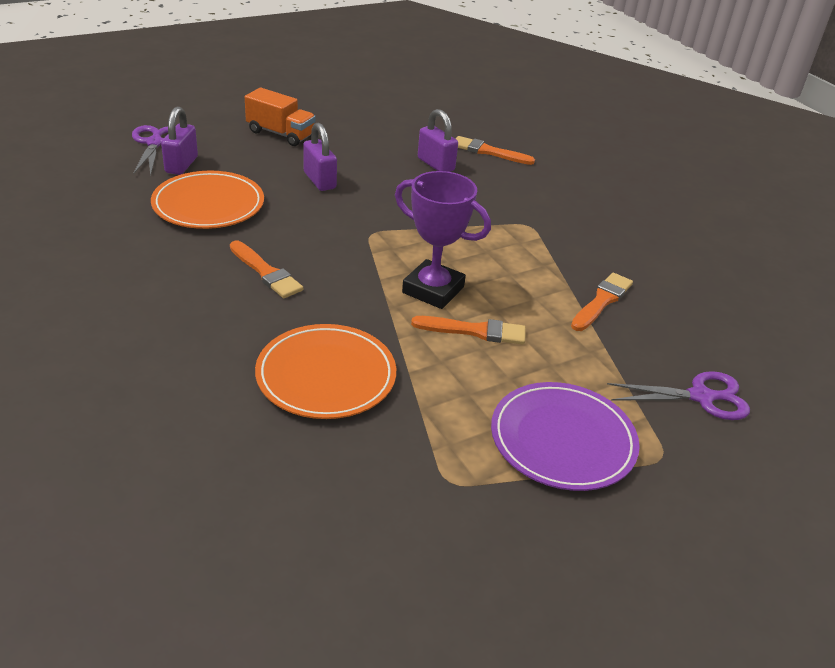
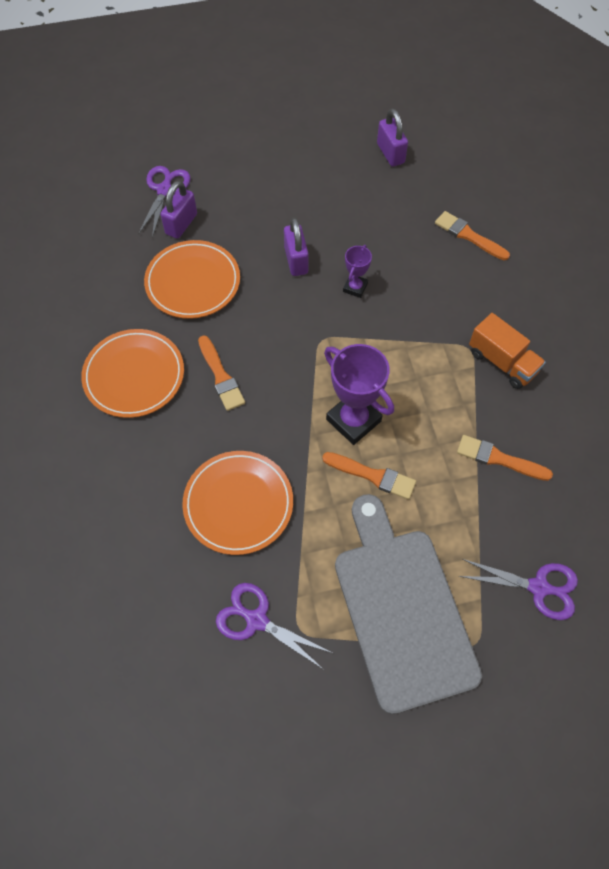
camera: 20 degrees right, 25 degrees up
orange truck [245,88,316,146] -> orange truck moved to [469,313,546,389]
purple padlock [418,109,458,172] -> purple padlock moved to [377,109,408,167]
purple plate [491,382,640,491] -> grey cutting board [335,494,482,714]
orange brush [571,273,633,331] -> orange brush turned 120 degrees counterclockwise [457,435,553,481]
none -> orange plate [81,329,184,418]
none -> purple scissors [216,583,332,670]
none -> purple trophy [343,245,372,298]

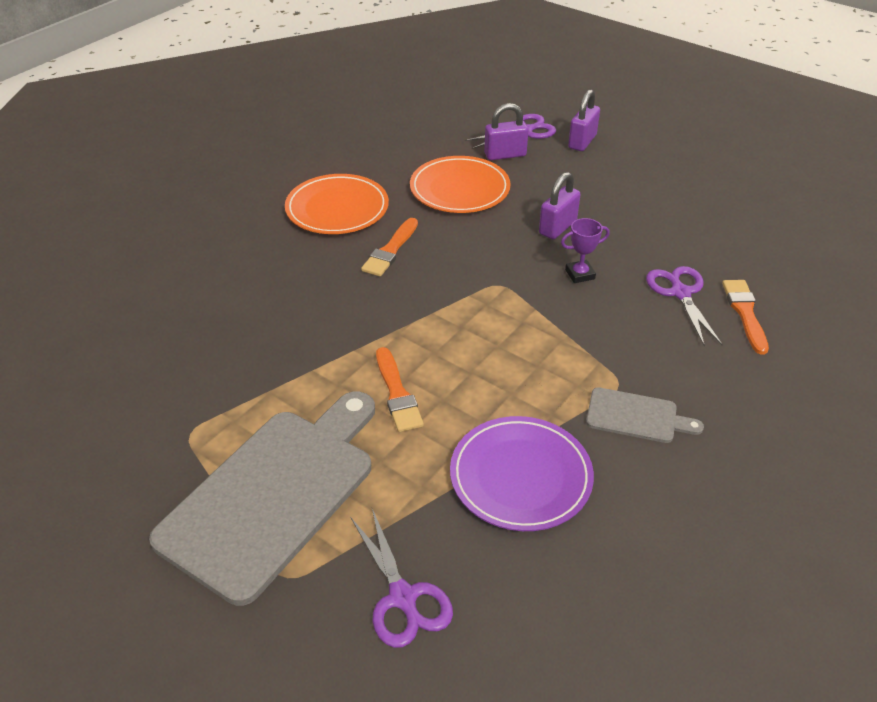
camera: 50 degrees right, 20 degrees down
orange plate [182,451,293,555] -> none
purple scissors [216,583,332,670] -> purple scissors moved to [646,266,723,346]
purple trophy [324,344,394,445] -> none
purple padlock [377,109,408,167] -> purple padlock moved to [568,89,600,151]
orange brush [457,435,553,481] -> purple plate [450,416,594,531]
orange truck [469,313,546,389] -> grey cutting board [586,387,704,443]

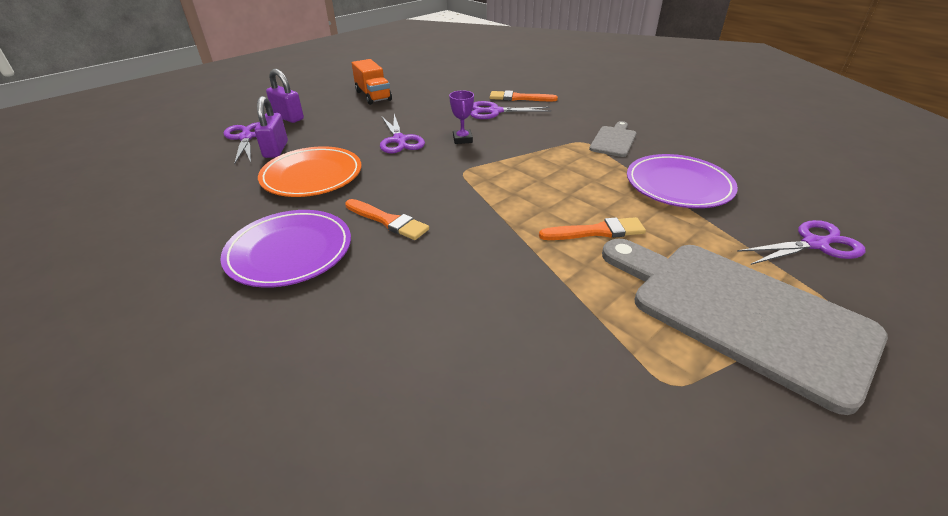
camera: 80 degrees left, 5 degrees down
orange plate [285,174,389,234] -> purple plate [220,210,351,288]
purple padlock [539,172,581,239] -> purple scissors [380,114,425,153]
none -> orange truck [352,59,392,105]

